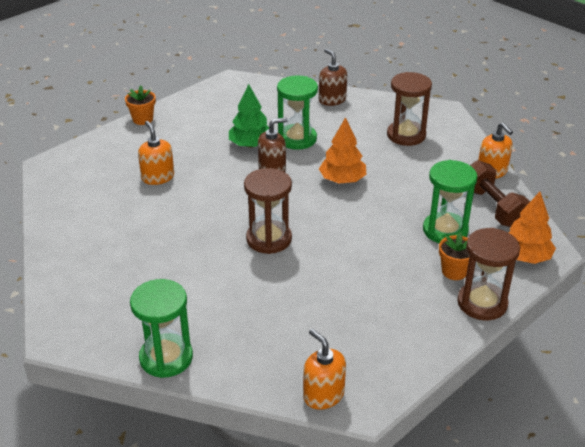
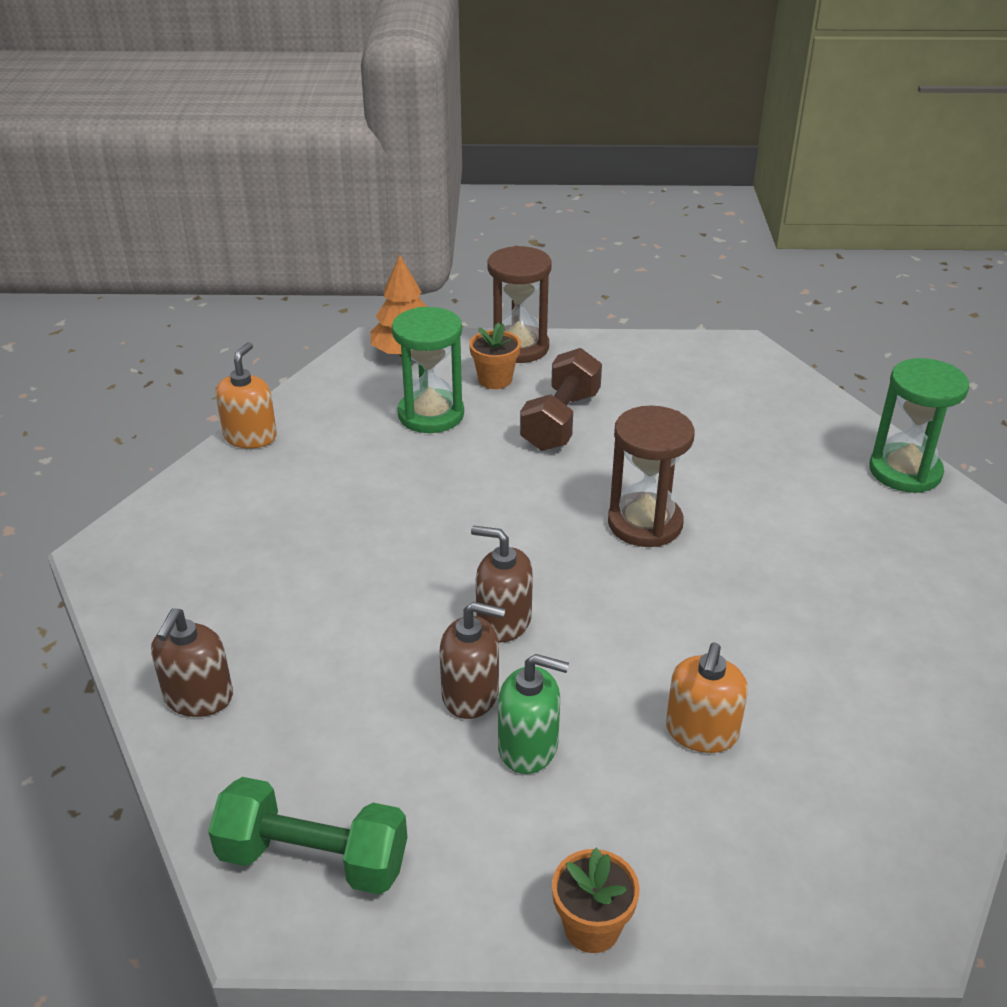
camera: 135 degrees left, 0 degrees up
green tree [229,84,269,148] -> brown soap dispenser [439,602,505,719]
green hourglass [277,76,318,150] -> none
orange soap dispenser [303,329,346,410] -> none
orange tree [319,117,367,183] -> none
brown hourglass [387,72,432,146] -> none
brown dumbbell [470,160,530,227] -> brown dumbbell moved to [520,348,602,451]
none -> green dumbbell [208,777,407,895]
none -> green soap dispenser [498,654,569,774]

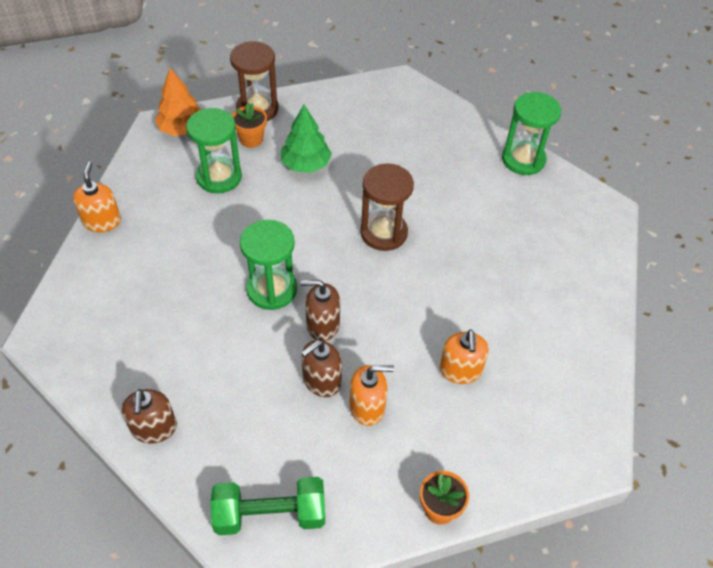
camera: 20 degrees left, 15 degrees up
brown soap dispenser [439,602,505,719] -> brown soap dispenser turned 150 degrees clockwise [301,340,342,397]
green soap dispenser [498,654,569,774] -> orange soap dispenser [349,365,394,426]
brown dumbbell [520,348,602,451] -> green tree [281,105,332,173]
none -> green hourglass [240,220,297,310]

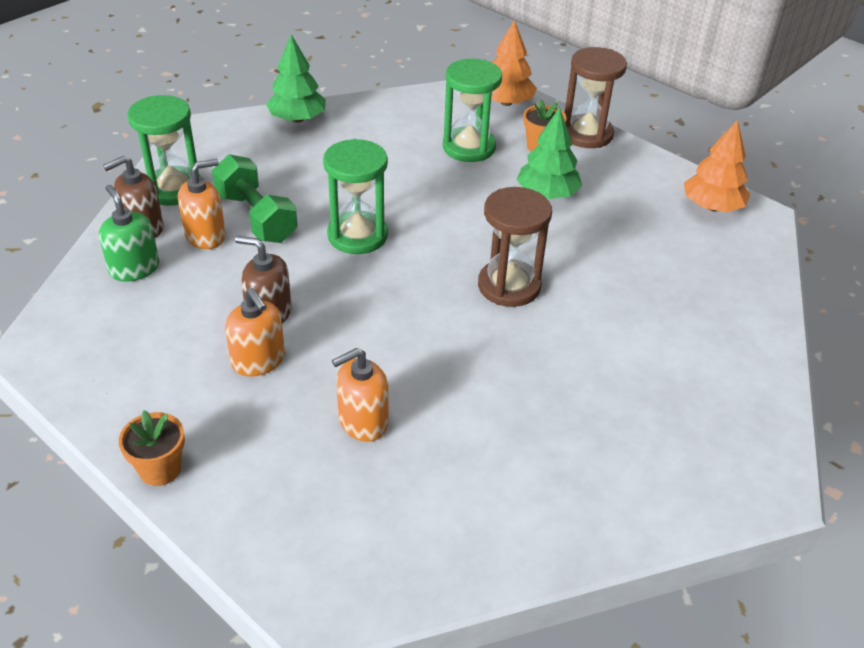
camera: 60 degrees right, 10 degrees down
orange soap dispenser [73,162,121,232] -> orange soap dispenser moved to [178,159,226,249]
green dumbbell [210,477,325,535] -> green dumbbell moved to [212,154,298,243]
brown soap dispenser [301,280,340,341] -> none
green hourglass [502,92,561,175] -> green hourglass moved to [127,95,201,206]
none -> green soap dispenser [99,185,159,282]
none -> green tree [266,34,326,123]
none -> orange tree [684,120,750,212]

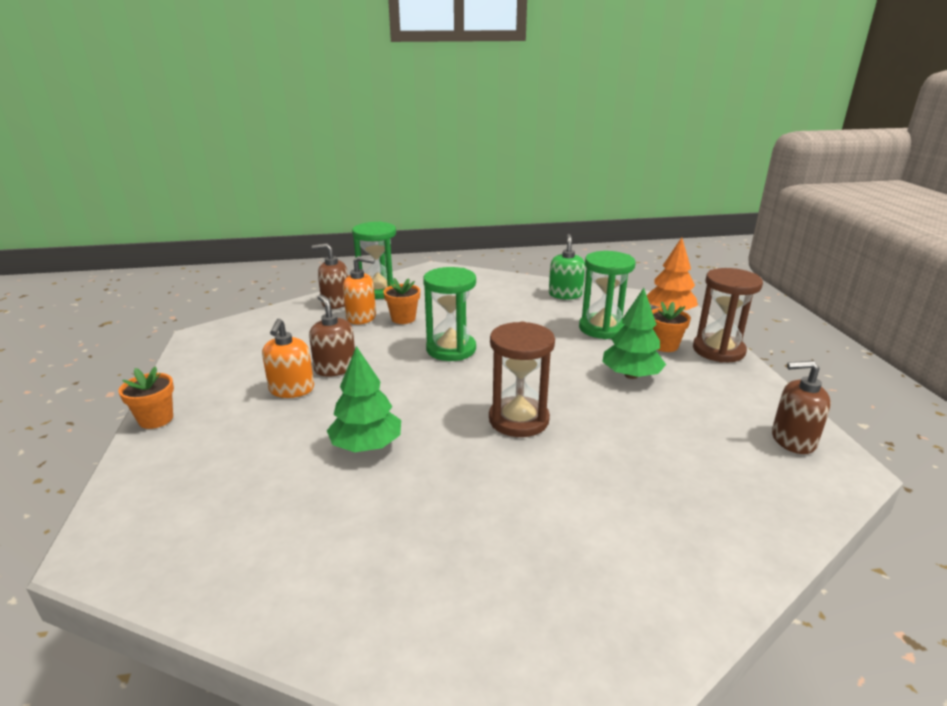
camera: 40 degrees right, 15 degrees down
green soap dispenser [99,185,159,282] -> green soap dispenser moved to [549,234,585,300]
green dumbbell [212,154,298,243] -> orange flower pot [383,278,420,324]
green tree [266,34,326,123] -> green tree moved to [327,346,401,452]
orange soap dispenser [332,348,389,442] -> none
orange tree [684,120,750,212] -> brown soap dispenser [772,361,831,454]

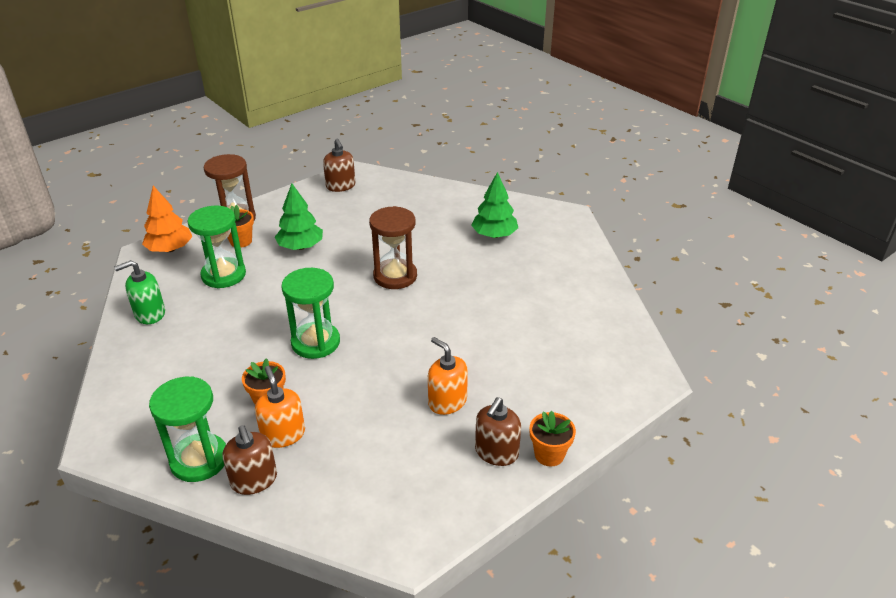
camera: 120 degrees left, 10 degrees up
orange soap dispenser [262,319,314,398] -> orange soap dispenser turned 105 degrees counterclockwise [428,337,468,415]
brown soap dispenser [309,294,355,377] -> brown soap dispenser moved to [475,397,521,466]
green tree [327,346,401,452] -> green tree moved to [471,172,518,238]

